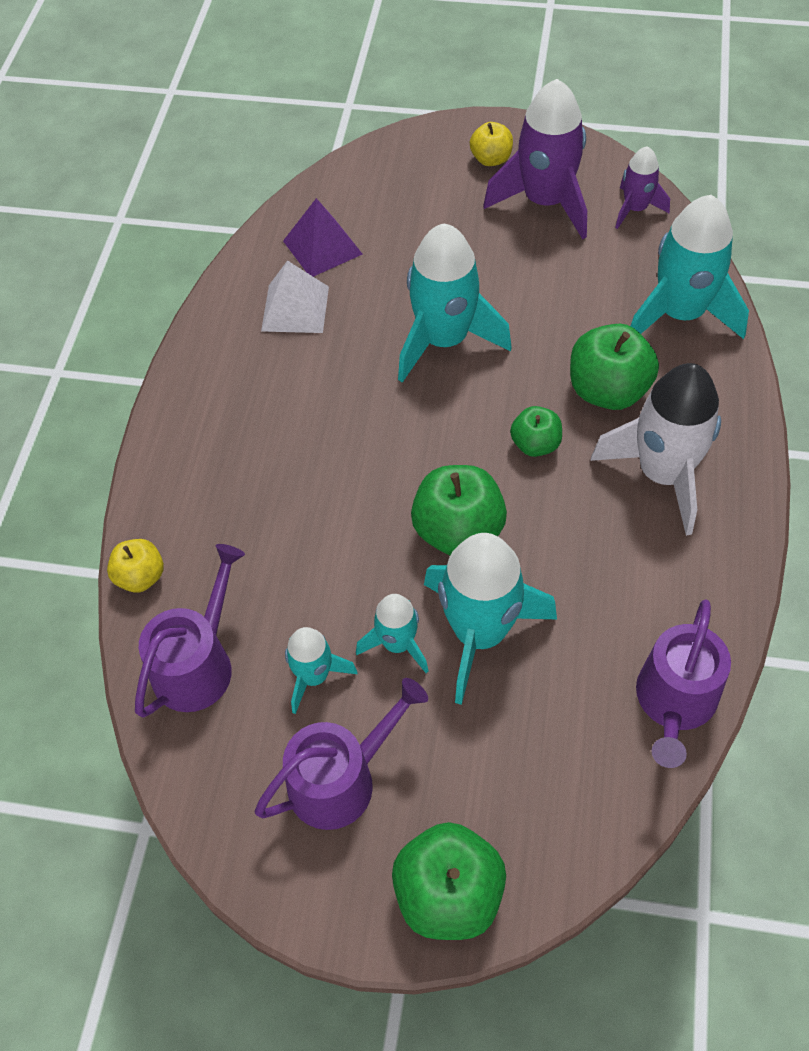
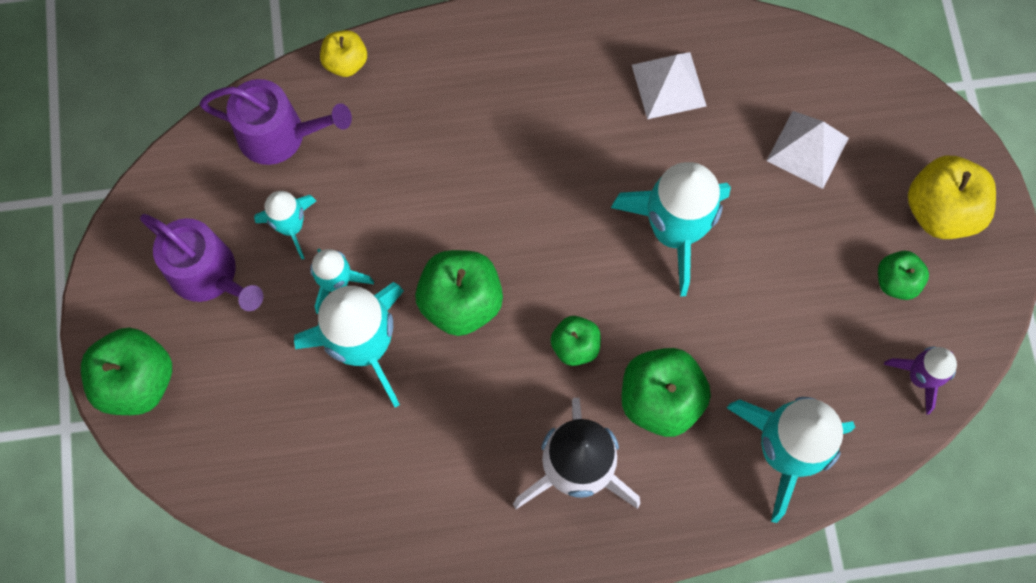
camera: 70 degrees right, 15 degrees up
purple pyramid [283,198,362,277] -> none
yellow apple [470,122,513,166] -> yellow apple [908,156,996,239], size x1.72
purple rocket [483,79,587,239] -> green apple [878,251,929,300]
purple watering can [636,599,731,768] -> none
none -> white pyramid [766,111,849,189]

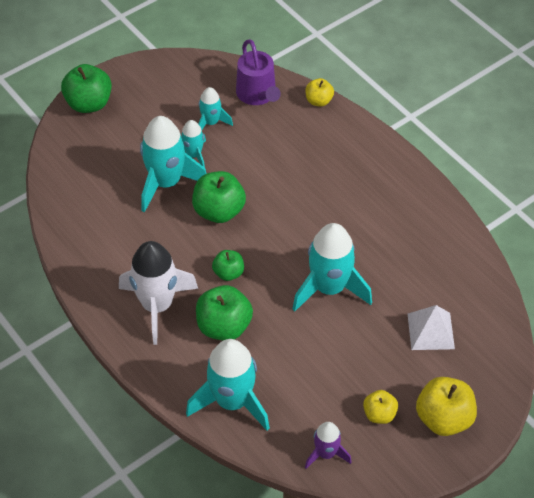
camera: 60 degrees right, 20 degrees down
purple watering can [140,214,263,311] -> none
white pyramid [632,52,707,119] -> none
green apple [878,251,929,300] -> yellow apple [363,390,398,424]

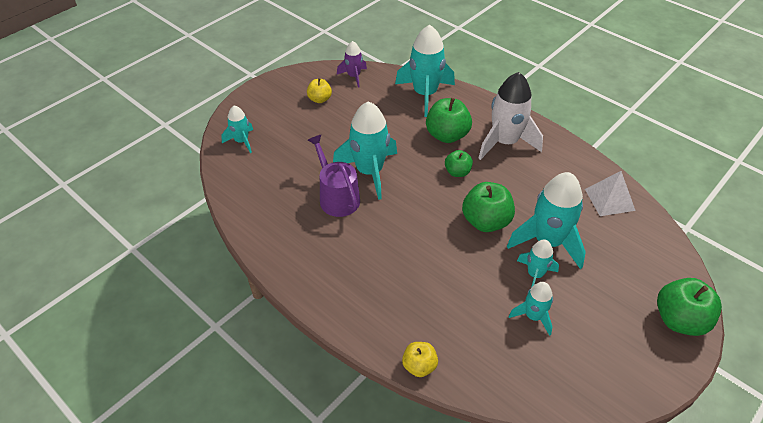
camera: 170 degrees right, 5 degrees down
purple watering can [236,39,281,105] -> purple watering can moved to [308,135,360,217]
white pyramid [408,305,455,350] -> white pyramid moved to [585,171,636,216]
yellow apple [416,377,477,436] -> none
none -> turquoise rocket [221,106,253,153]

